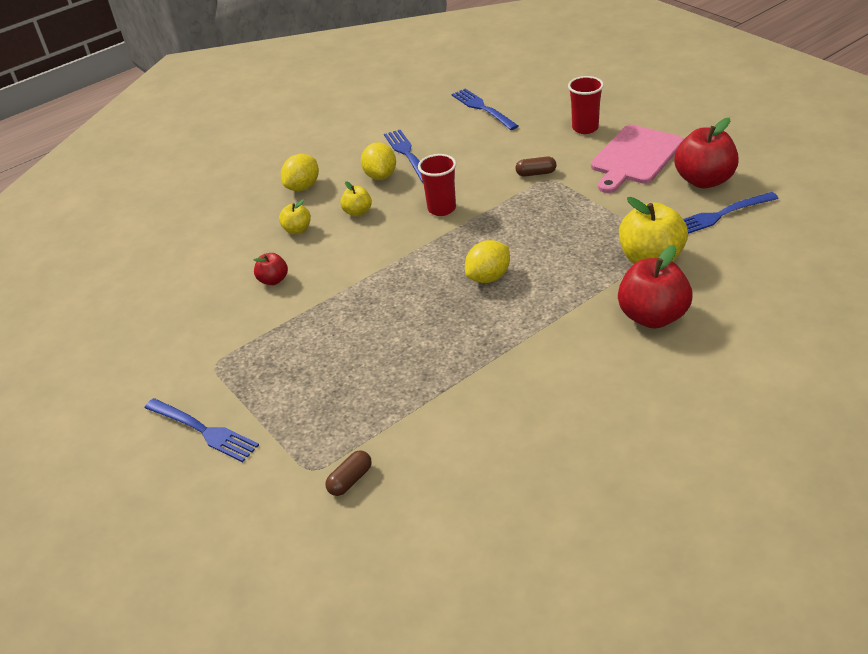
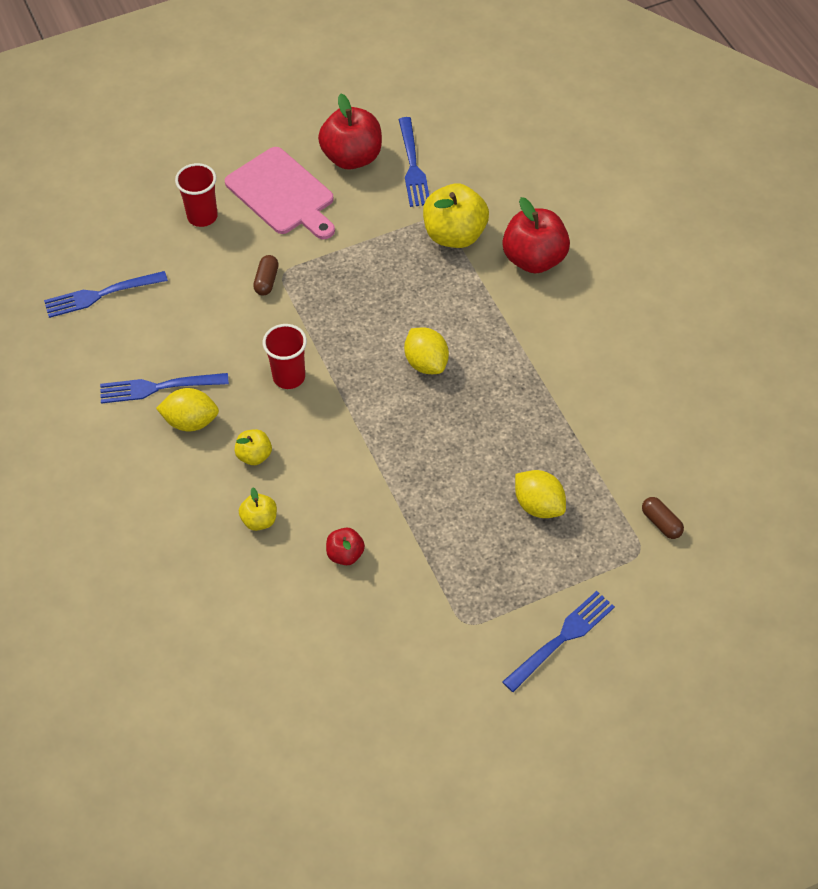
camera: 80 degrees left, 15 degrees up
yellow lemon [281,154,319,191] -> yellow lemon moved to [515,470,566,518]

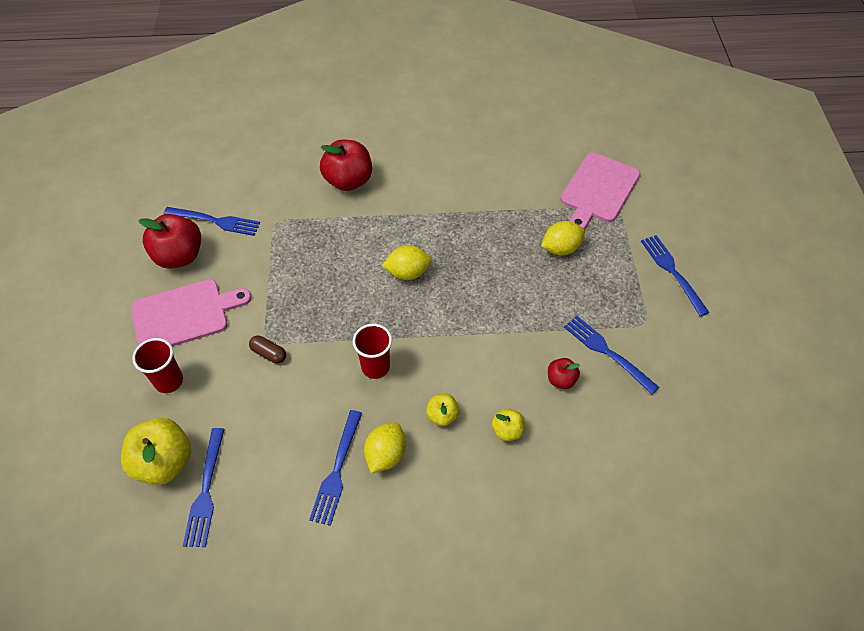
camera: 70 degrees left, 0 degrees up
yellow apple [423,183,489,248] -> yellow apple moved to [121,418,191,485]
brown capsule [642,497,684,539] -> pink cutting board [561,152,640,230]
none -> blue fork [564,316,659,394]

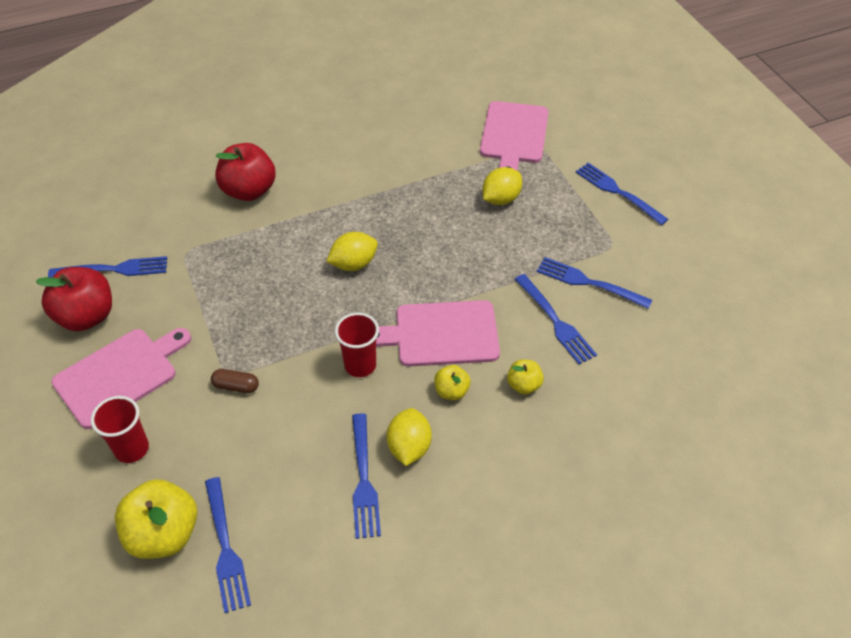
camera: 20 degrees left, 5 degrees down
red apple [548,358,580,389] -> blue fork [515,274,597,364]
none -> pink cutting board [376,300,500,367]

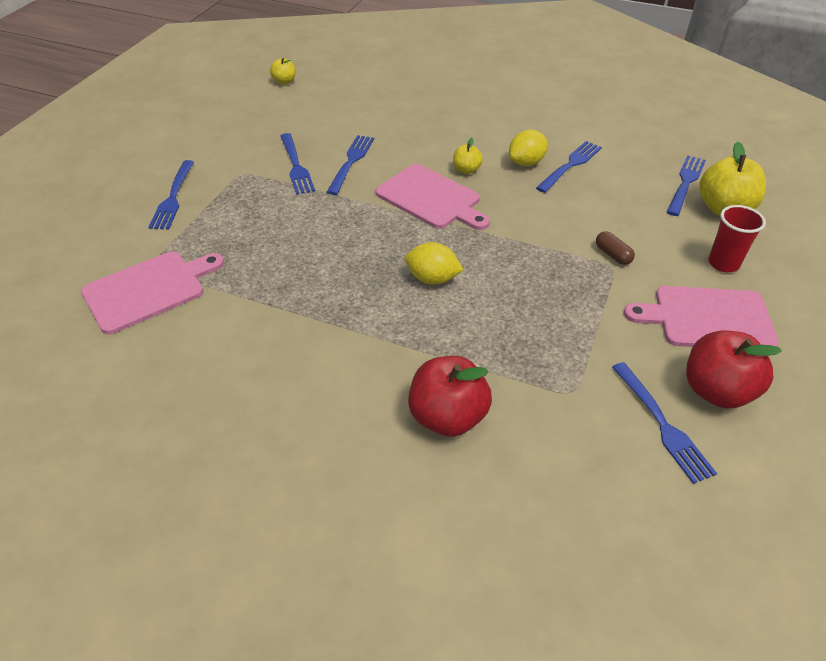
camera: 135 degrees left, 5 degrees down
blue fork [48,256,167,277] -> blue fork turned 150 degrees counterclockwise [612,362,717,484]
red cup [335,313,379,377] -> none
yellow lemon [483,167,522,205] -> none
yellow apple [507,360,544,395] -> yellow apple moved to [270,58,295,85]

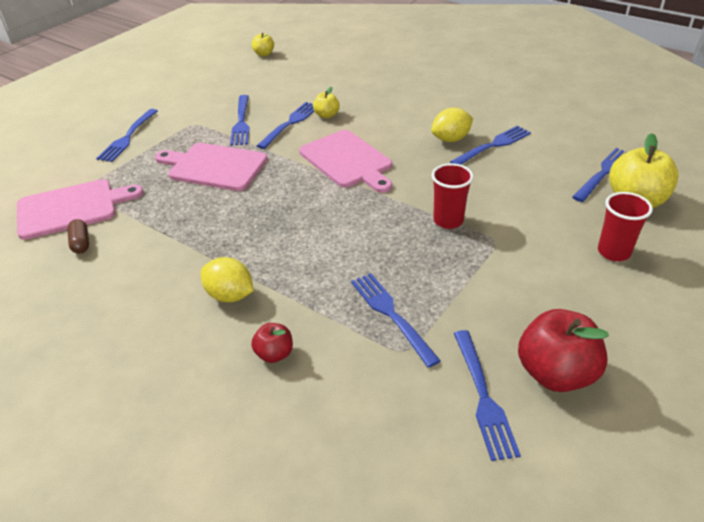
camera: 15 degrees right, 5 degrees down
yellow lemon [405,242,464,285] -> yellow lemon moved to [201,257,254,302]
red apple [408,356,492,437] -> red apple [251,323,293,363], size x0.52
yellow apple [453,138,483,174] -> yellow apple moved to [313,87,340,118]
brown capsule [596,231,635,265] -> brown capsule moved to [67,219,89,254]
pink cutting board [624,286,779,347] -> pink cutting board moved to [155,143,268,191]
none -> blue fork [351,273,441,368]
none -> red cup [432,163,474,229]

